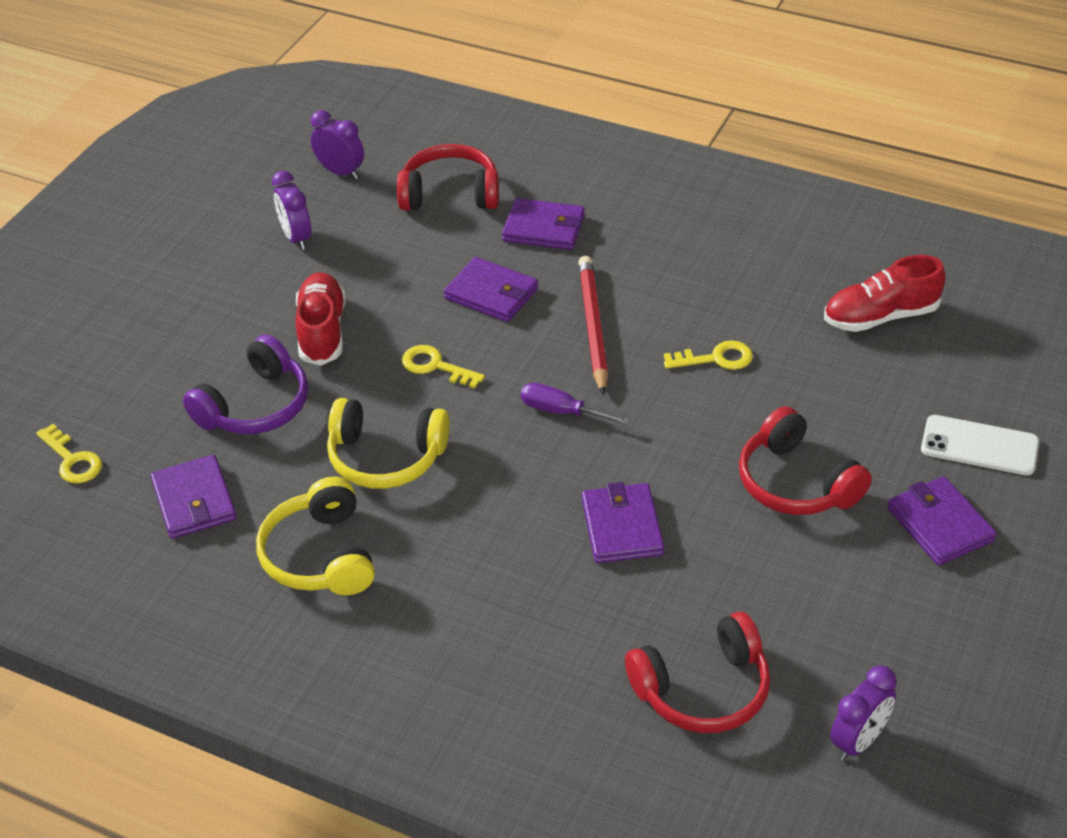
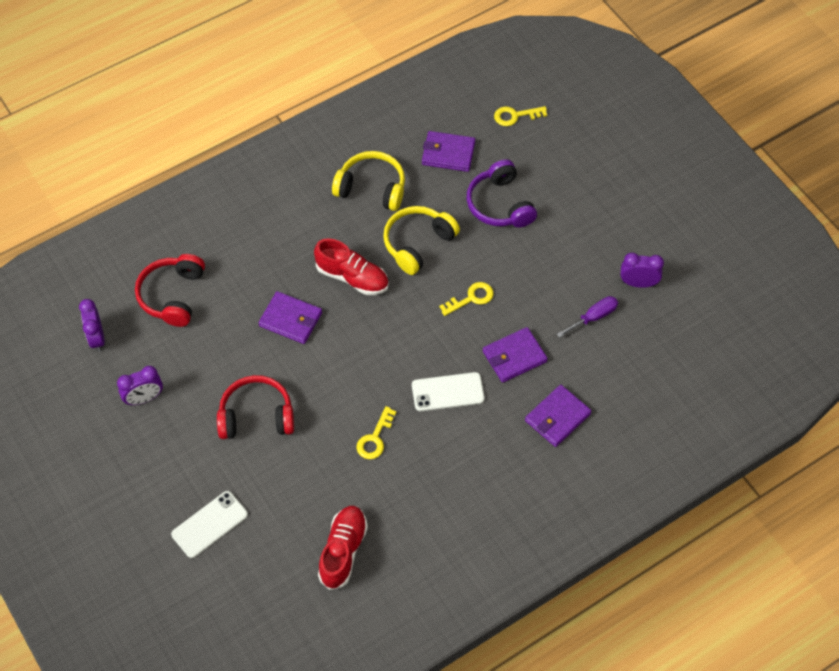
camera: 120 degrees right, 15 degrees up
red shoe [295,272,346,366] -> red shoe moved to [314,238,389,295]
purple clock [311,110,364,179] -> purple clock moved to [117,366,163,405]
red headphones [397,144,499,210] -> none
purple screwdriver [521,383,630,425] -> purple screwdriver moved to [557,296,618,338]
red pencil [578,256,608,395] -> white phone [412,372,485,411]
purple wallet [887,476,997,566] -> none

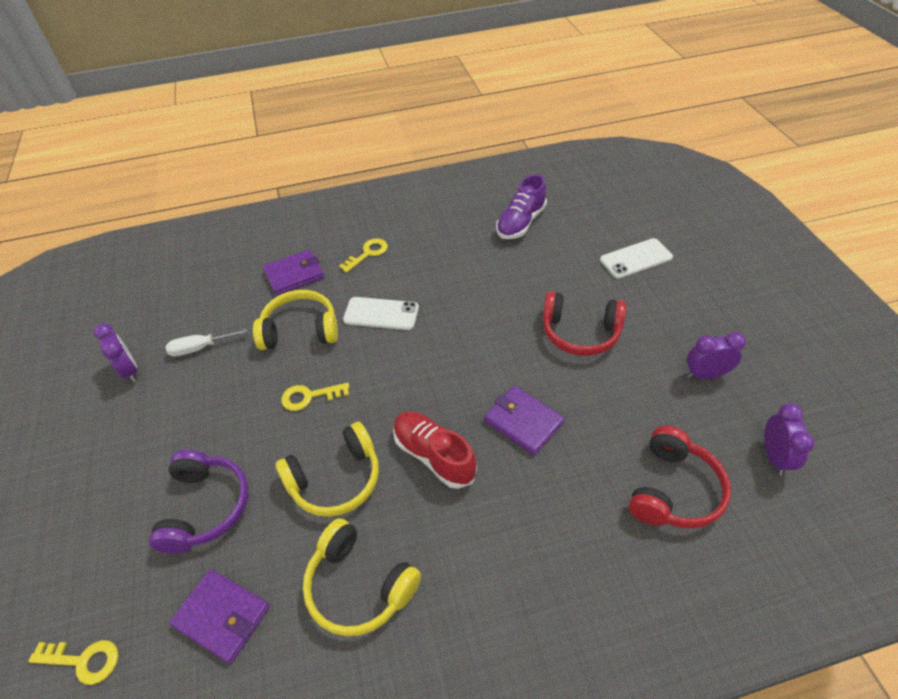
camera: 160 degrees left, 10 degrees down
red shoe [318,506,368,590] -> purple shoe [496,174,547,239]
yellow key [356,406,397,459] -> yellow key moved to [339,238,388,273]
purple wallet [483,327,548,383] -> yellow headphones [253,290,338,350]
purple screwdriver [557,296,618,338] -> white screwdriver [165,329,248,357]
purple clock [620,253,664,288] -> purple clock turned 150 degrees counterclockwise [94,324,138,382]

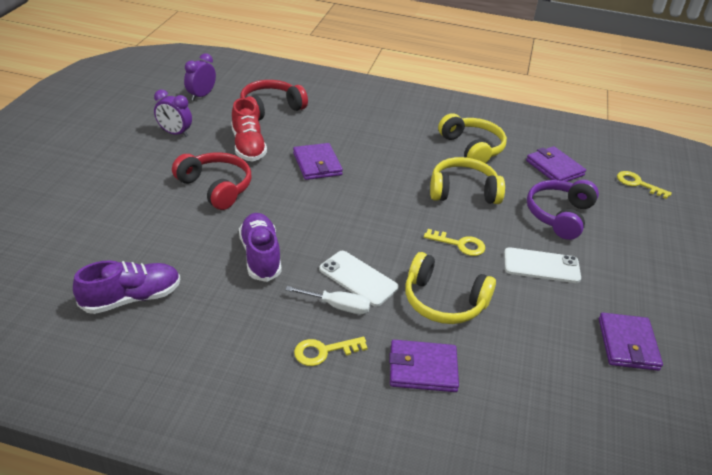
camera: 155 degrees left, 10 degrees down
purple clock [94,324,138,382] -> purple wallet [599,313,663,371]
white screwdriver [165,329,248,357] -> white screwdriver moved to [286,286,371,314]
red shoe [393,411,477,489] -> red shoe moved to [231,98,267,162]
white phone [600,238,673,279] -> white phone moved to [504,247,581,283]
none -> purple shoe [239,213,282,282]

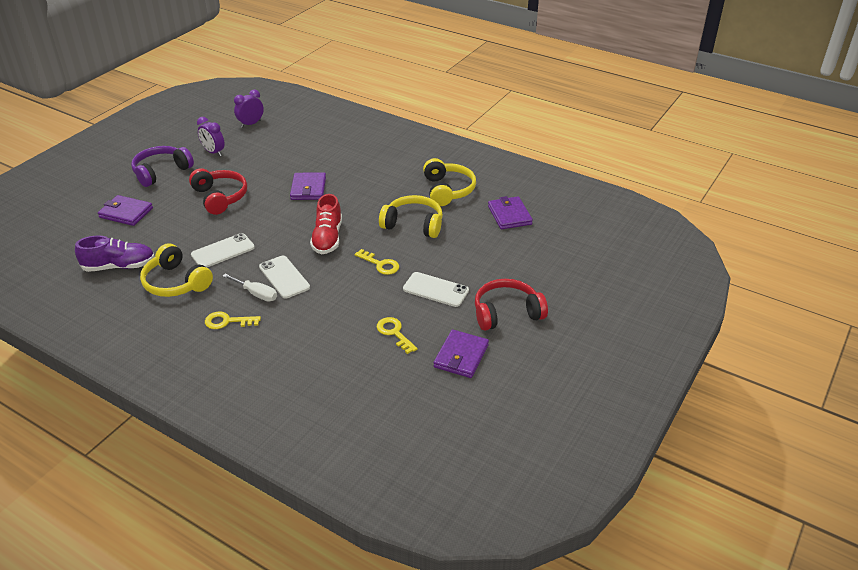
camera: 20 degrees right, 0 degrees up
red shoe [231,98,267,162] -> red shoe moved to [310,194,342,254]
purple shoe [239,213,282,282] -> white phone [191,233,255,268]
red headphones [240,80,308,120] -> red headphones moved to [475,279,548,331]
purple wallet [389,340,459,392] -> purple wallet moved to [98,195,153,226]
yellow headphones [405,252,496,324] -> yellow headphones moved to [140,243,213,297]
purple headphones [527,180,599,240] -> purple headphones moved to [131,146,194,187]
yellow key [617,171,672,199] -> yellow key moved to [377,317,418,354]

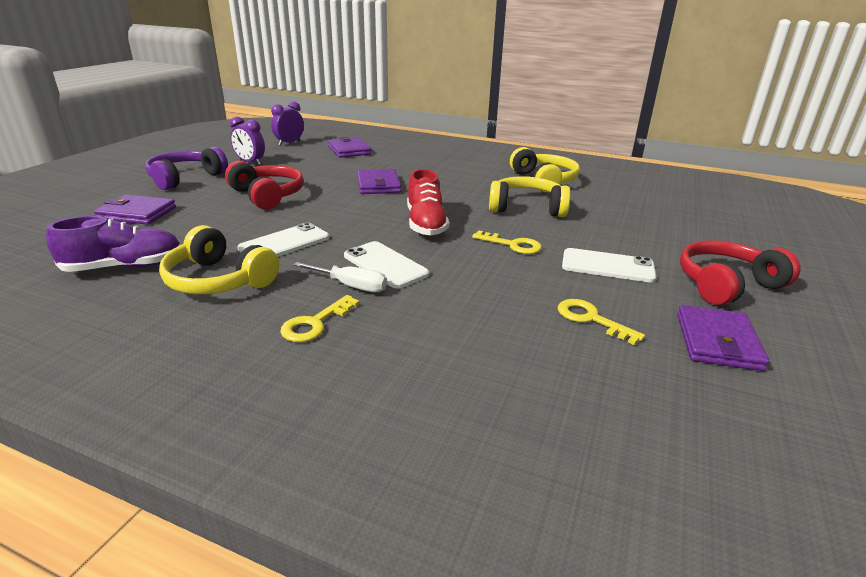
camera: 10 degrees left, 10 degrees down
yellow key [205,312,261,329] -> yellow key turned 45 degrees counterclockwise [280,295,360,342]
purple wallet [488,196,533,229] -> purple wallet moved to [328,137,372,158]

